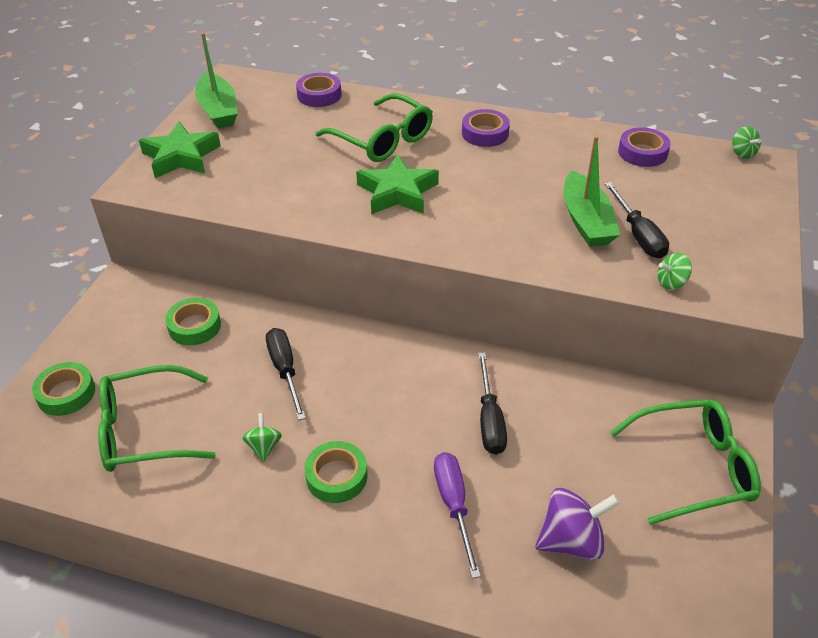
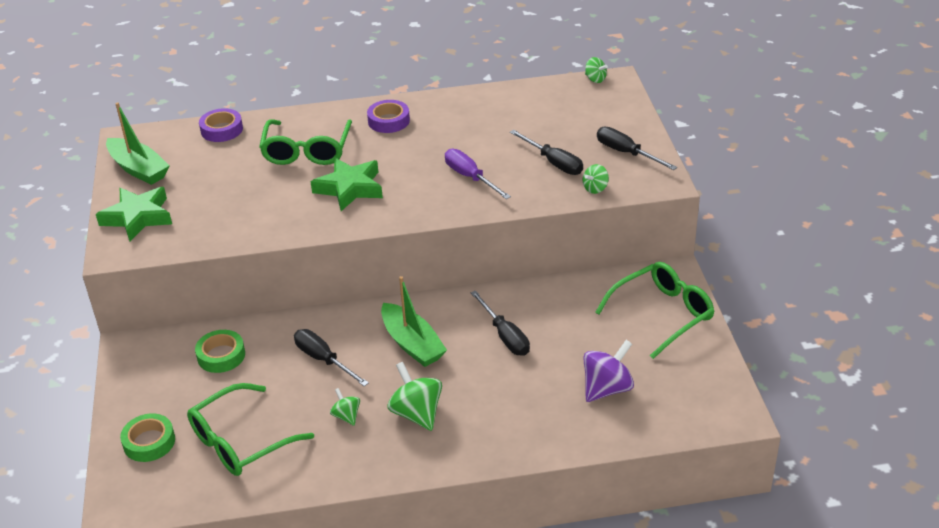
camera: 25 degrees left, 5 degrees down
green tape [304,441,367,503] -> green spinning top [387,362,442,431]
green glasses [316,93,433,162] -> green glasses turned 75 degrees clockwise [259,119,352,165]
purple screwdriver [434,452,481,578] -> purple screwdriver moved to [445,149,511,199]
green boat [564,136,620,247] -> green boat moved to [381,276,447,367]
purple tape [618,127,671,167] -> none
none -> black screwdriver [597,127,677,170]

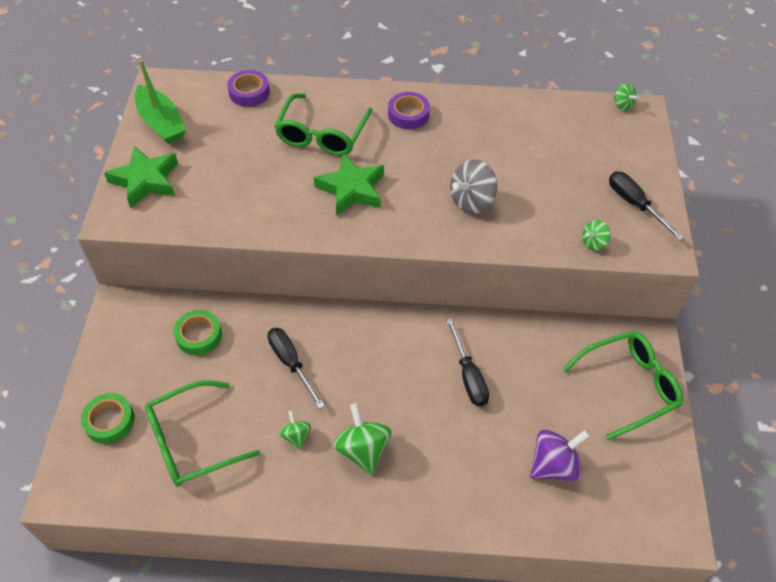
camera: 10 degrees right, 15 degrees up
green boat [381,276,447,367] -> none
purple screwdriver [445,149,511,199] -> grey spinning top [450,160,497,214]
black screwdriver [510,130,583,175] -> none

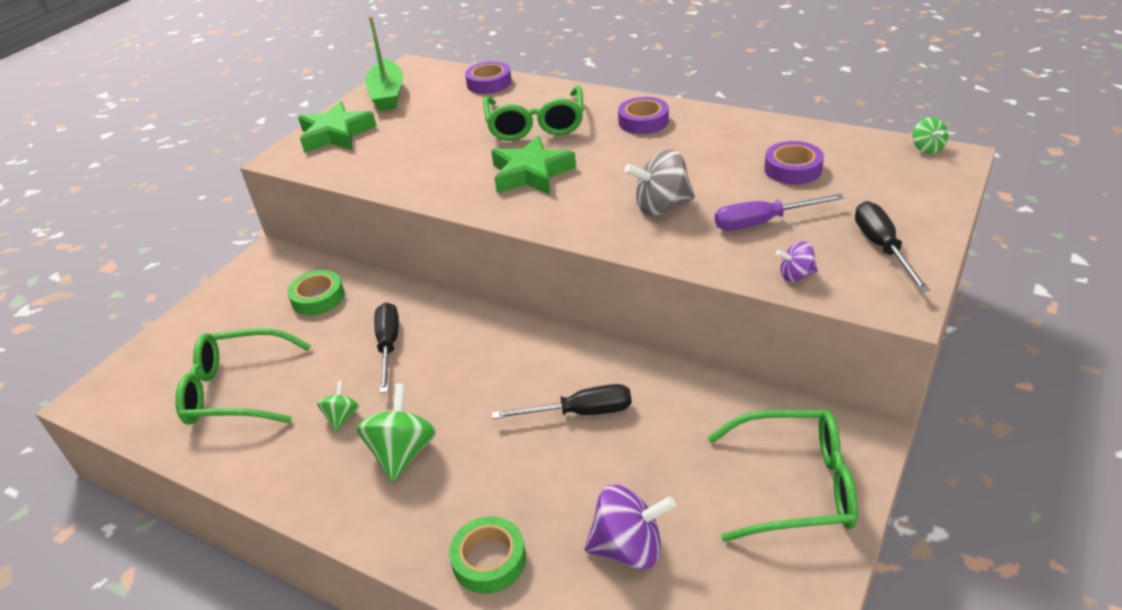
camera: 30 degrees right, 15 degrees down
green tape [81,393,135,444] -> green tape moved to [449,516,526,594]
green glasses [274,93,372,156] -> green glasses turned 45 degrees counterclockwise [483,86,584,141]
black screwdriver [446,318,489,406] -> black screwdriver turned 105 degrees counterclockwise [492,384,632,419]
green spinning top [582,220,610,251] -> purple spinning top [776,241,818,282]
none -> purple screwdriver [715,194,844,231]
none -> purple tape [764,141,824,184]

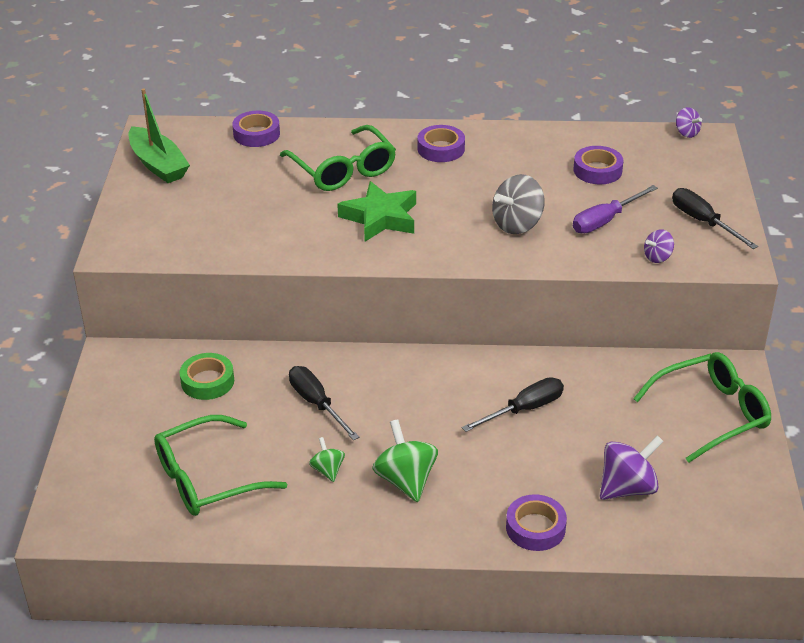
camera: 30 degrees left, 0 degrees up
green star [298,101,376,153] -> none
green tape [449,516,526,594] -> purple tape [506,494,567,551]
green spinning top [913,117,948,154] -> purple spinning top [676,107,702,138]

